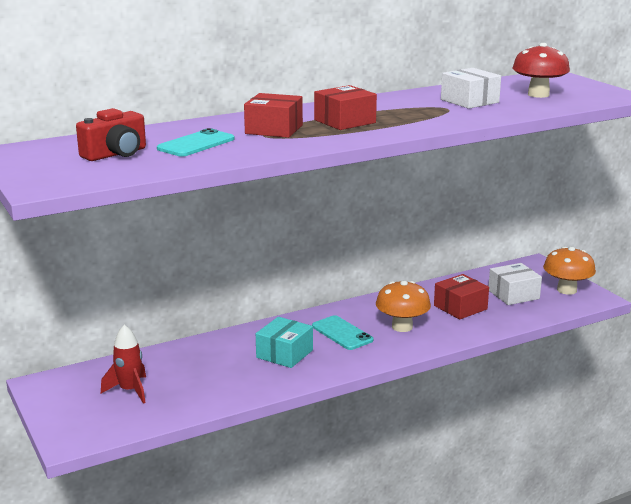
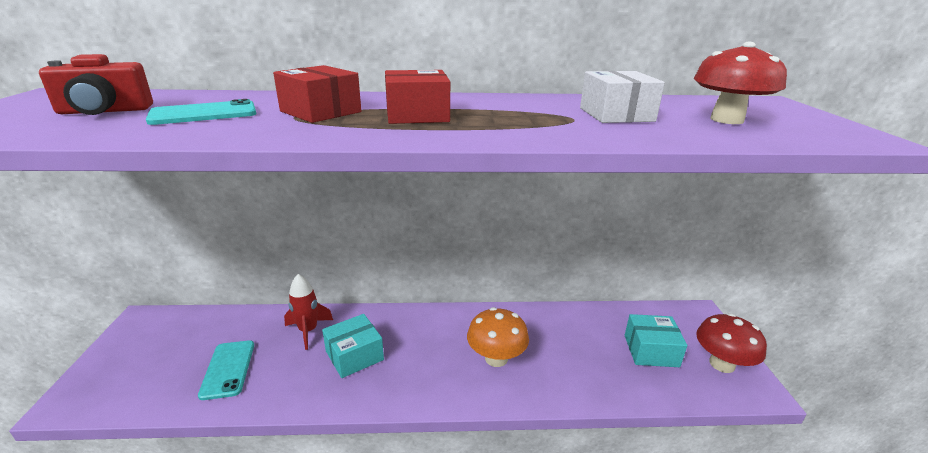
camera: 25 degrees right, 5 degrees up
red rocket [101,325,146,404] -> red rocket moved to [284,274,333,350]
turquoise phone [312,315,373,350] -> turquoise phone moved to [198,340,254,400]
red box [434,274,489,319] -> none
white box [489,263,542,305] -> turquoise box [625,314,687,367]
orange mushroom [543,246,596,295] -> red mushroom [696,313,767,373]

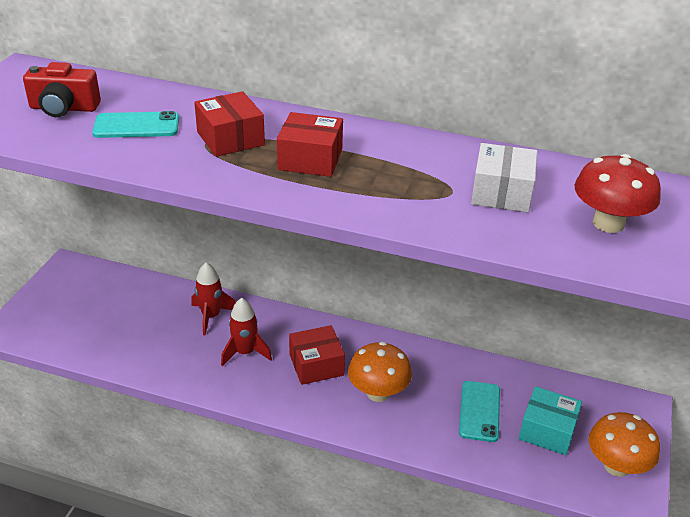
camera: 20 degrees right, 10 degrees up
turquoise phone [198,340,254,400] -> turquoise phone moved to [459,381,500,442]
turquoise box [322,314,384,378] -> red rocket [221,298,272,367]
red mushroom [696,313,767,373] -> orange mushroom [589,412,660,477]
none -> red box [289,325,345,385]

